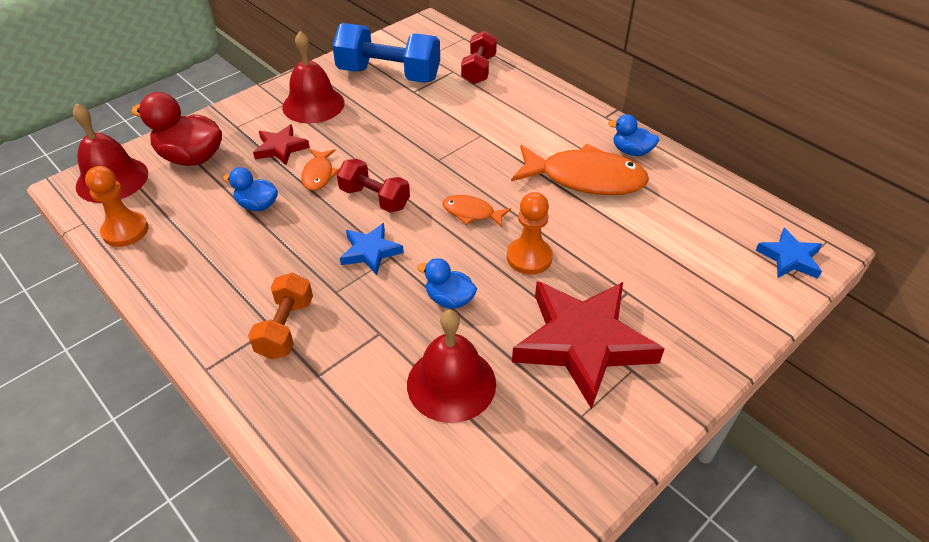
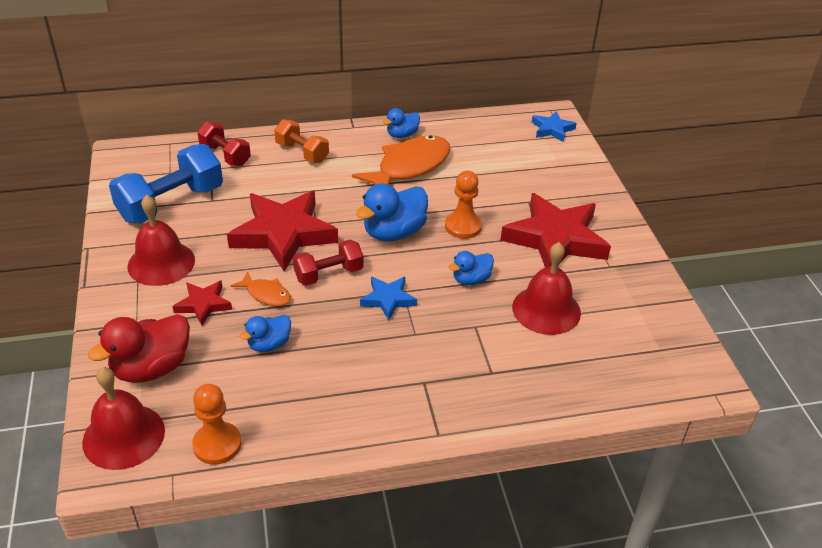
camera: 60 degrees left, 5 degrees down
orange dumbbell [248,272,313,359] -> orange dumbbell moved to [274,119,329,163]
orange fish [443,195,511,227] -> blue duck [356,183,428,242]
none -> red star [227,191,338,272]

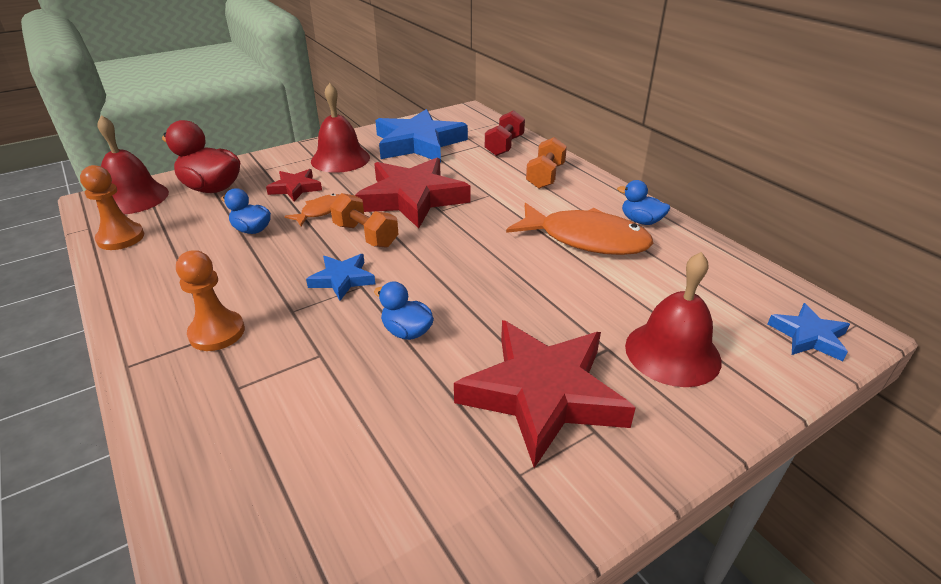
camera: 70 degrees right, 5 degrees down
blue dumbbell [109,144,223,224] -> blue star [375,109,468,163]
orange fish [231,271,291,306] -> orange fish turned 150 degrees counterclockwise [284,194,339,226]
red dumbbell [293,240,364,286] -> orange dumbbell [330,193,398,248]
blue duck [356,183,428,242] -> none
orange pawn [445,171,482,239] -> orange pawn moved to [176,250,245,351]
red bell [512,242,581,335] -> red bell moved to [625,252,722,387]

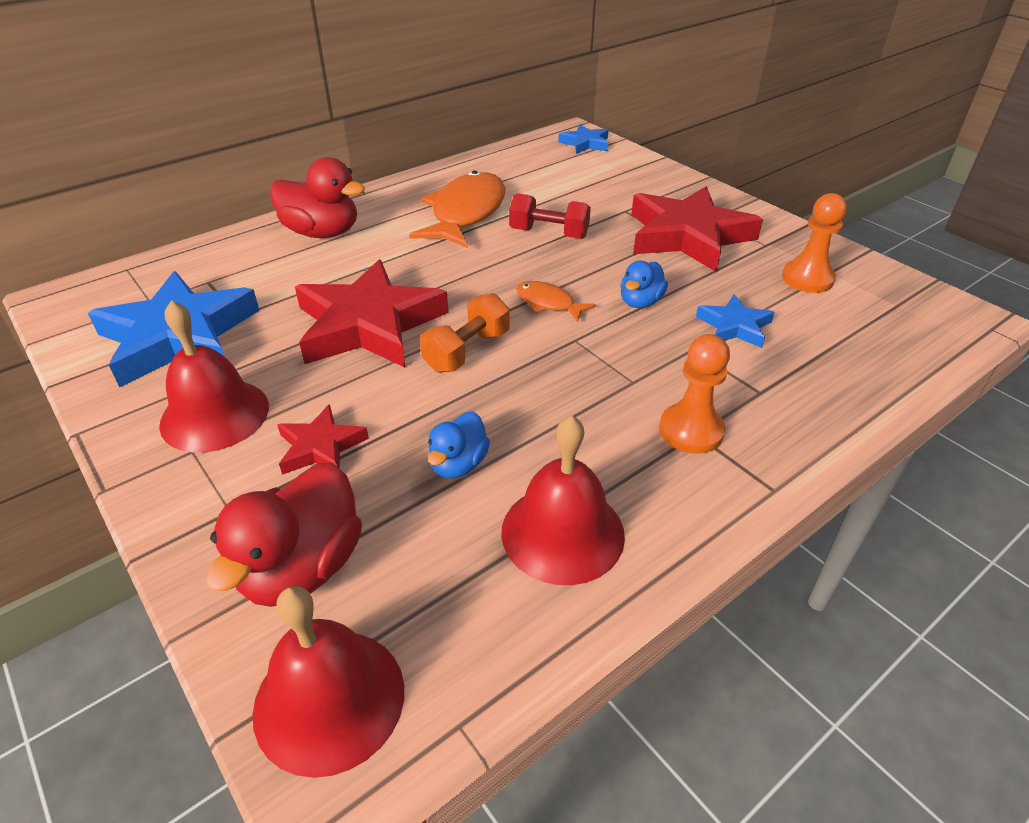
camera: 95 degrees left, 5 degrees up
orange pawn [80,165,144,250] -> orange pawn moved to [782,193,847,293]
orange fish [284,194,339,226] -> orange fish moved to [516,281,596,322]
blue star [306,254,375,301] -> blue star moved to [696,294,775,348]
red dumbbell [485,110,525,156] -> red dumbbell moved to [509,193,591,239]
orange dumbbell [526,137,567,189] -> red duck [270,157,365,238]
blue duck [617,180,670,225] -> none
red bell [625,252,722,387] -> red bell moved to [501,415,625,585]

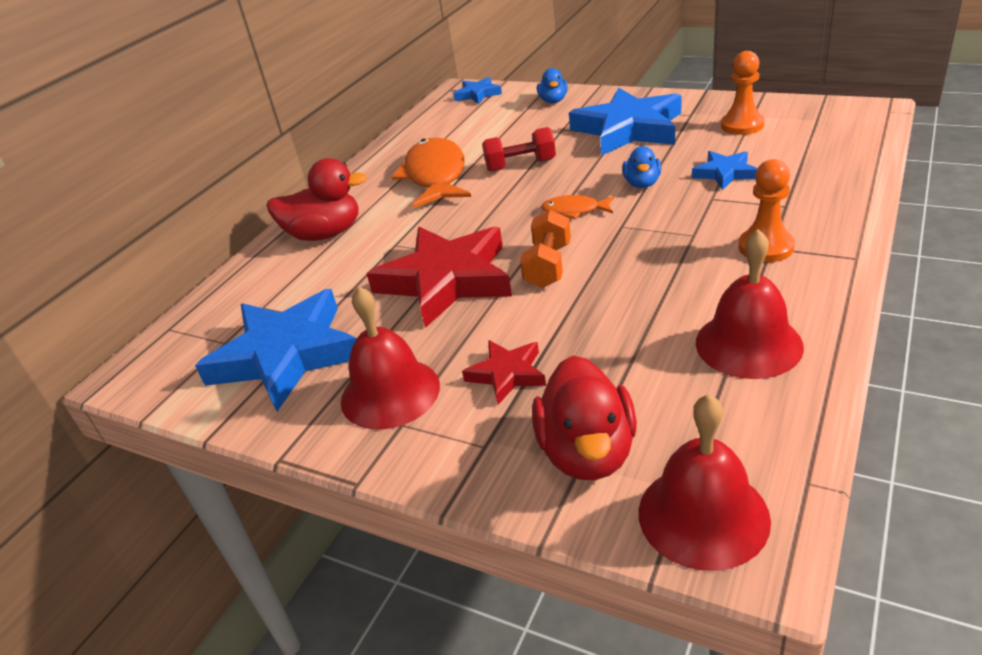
camera: 20 degrees left, 5 degrees down
blue duck [428,411,490,479] -> blue duck moved to [537,68,568,103]
red star [631,186,763,272] -> blue star [569,88,682,156]

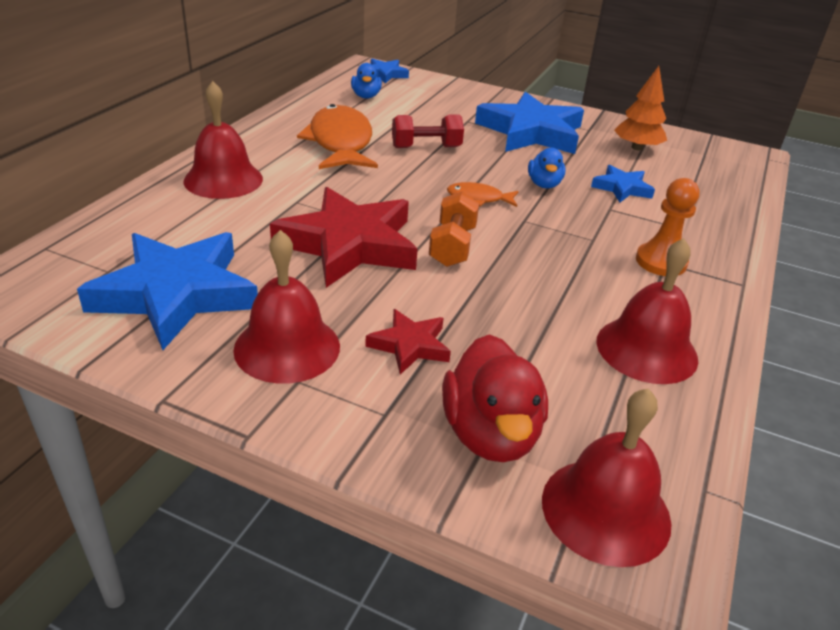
camera: 10 degrees left, 0 degrees up
red duck [267,158,367,241] -> red bell [184,81,263,199]
blue duck [537,68,568,103] -> blue duck moved to [351,63,382,99]
orange pawn [721,51,764,135] -> orange tree [614,66,667,150]

